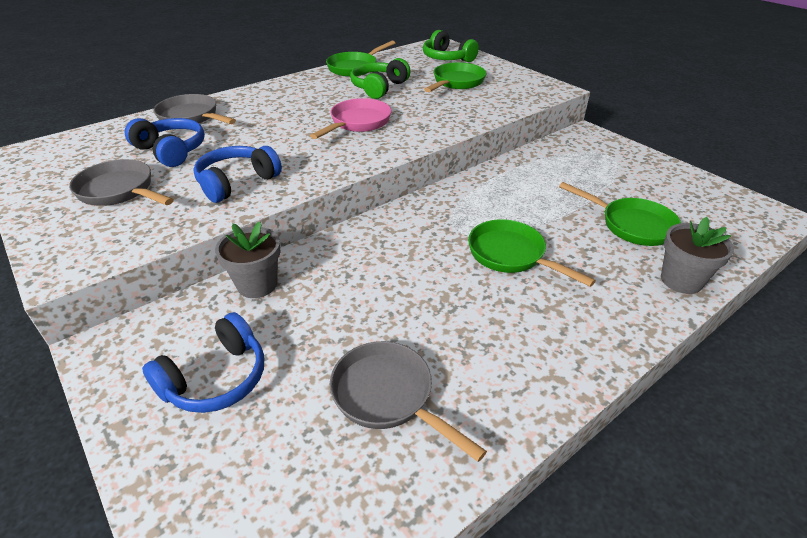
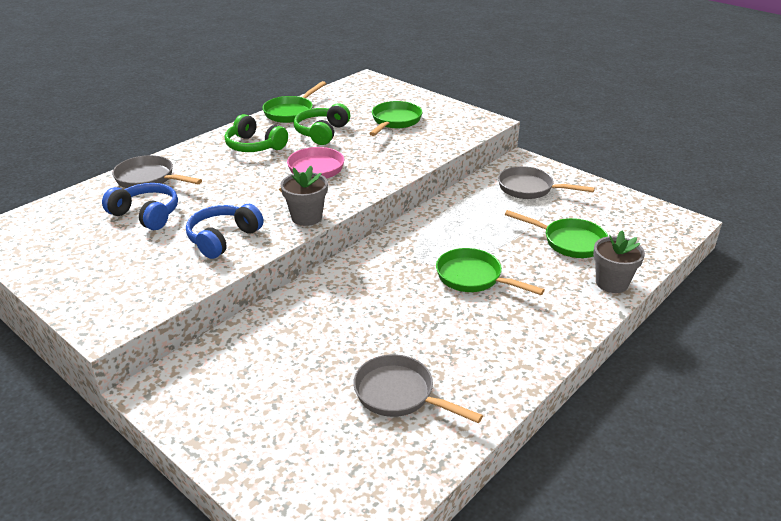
camera: 10 degrees left, 5 degrees down
grey pan [69,159,174,206] -> grey pan moved to [498,166,595,199]
blue headphones [142,312,264,413] -> none
grey flower pot [215,221,280,298] -> grey flower pot moved to [281,166,328,226]
green headphones [423,30,479,62] -> green headphones moved to [225,114,288,152]

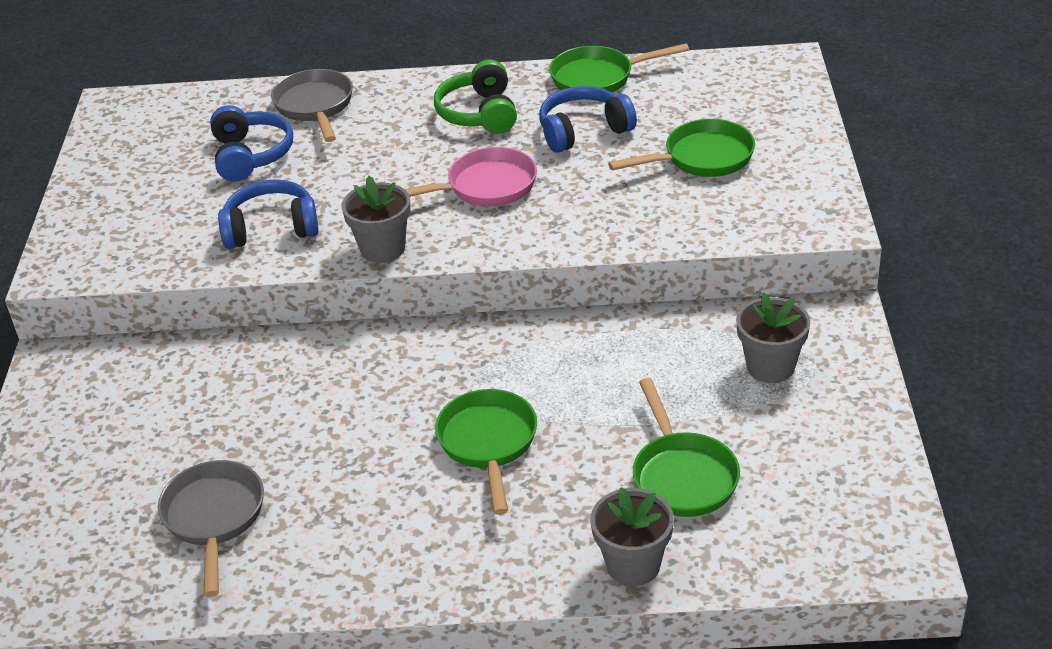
camera: 50 degrees right, 5 degrees up
green headphones [294,103,350,145] -> blue headphones [539,86,637,153]
grey pan [498,166,595,199] -> grey flower pot [736,293,810,383]

